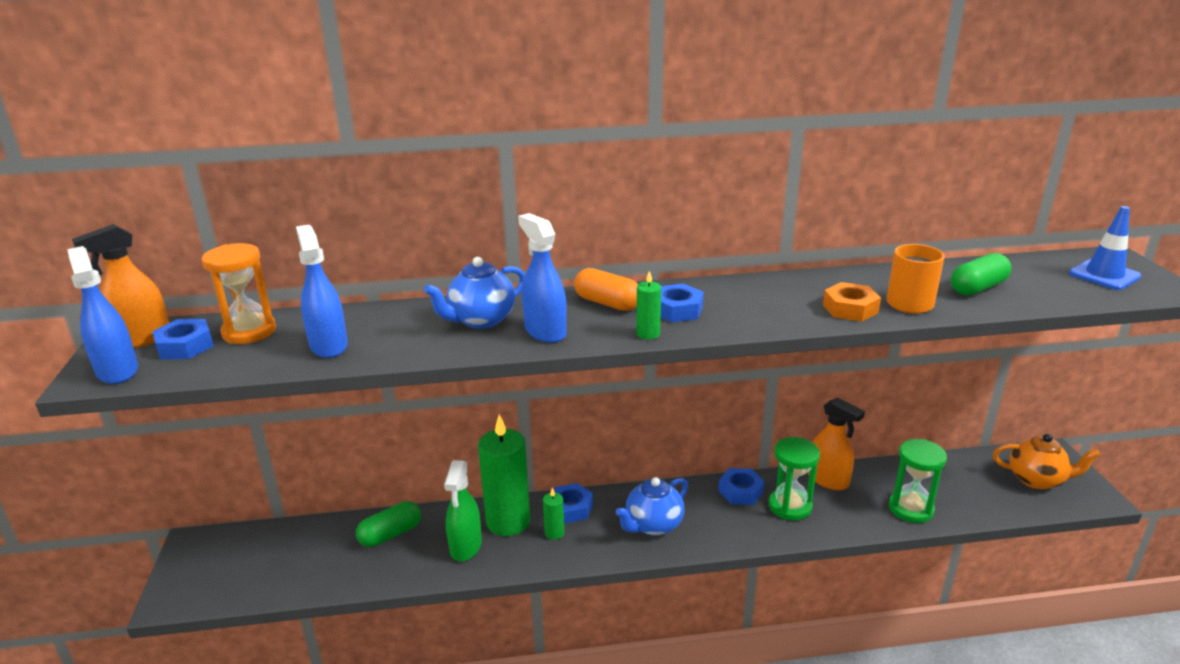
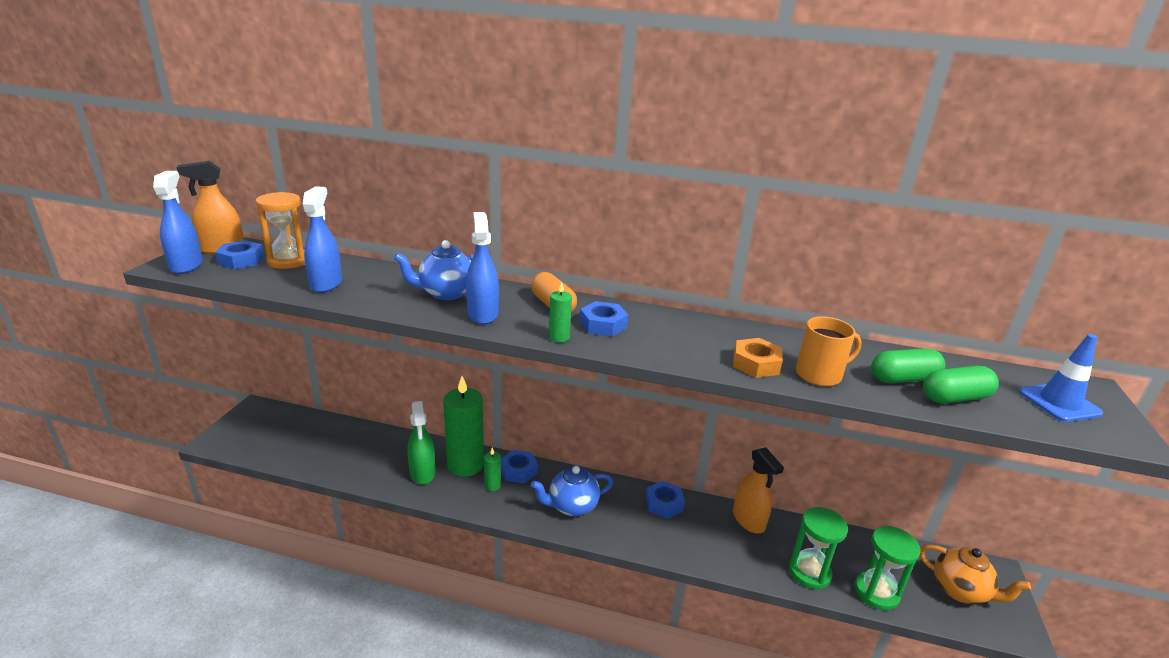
camera: 20 degrees right, 0 degrees up
green capsule [356,501,421,547] -> green capsule moved to [923,366,999,404]
green spray bottle [444,460,482,562] -> green spray bottle turned 45 degrees counterclockwise [407,401,436,484]
green hourglass [769,437,820,521] -> green hourglass moved to [855,525,921,610]

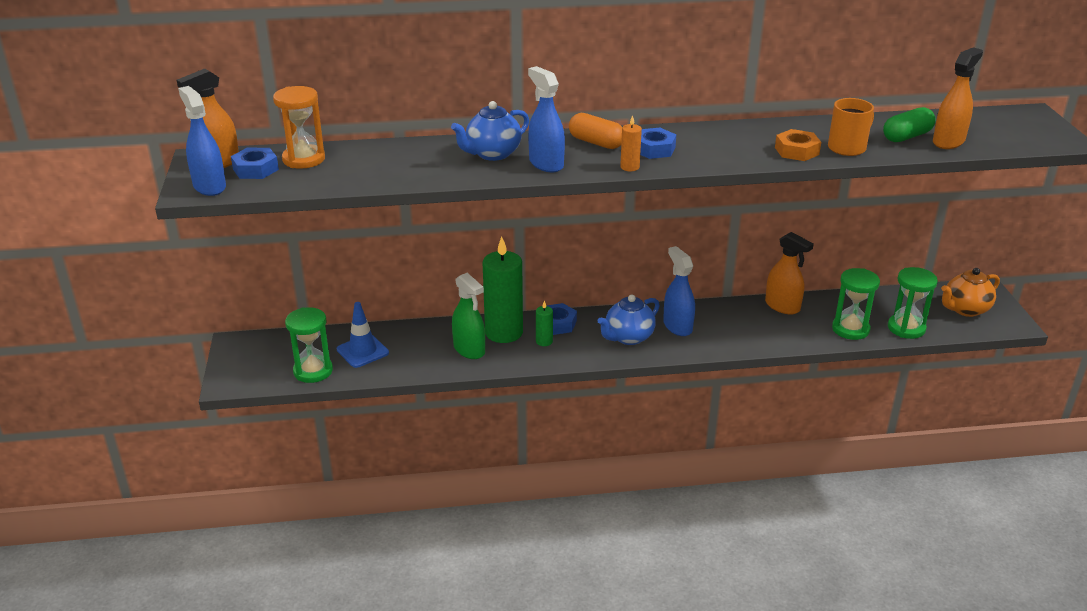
camera: 20 degrees left, 5 degrees up
blue spray bottle [303,186,342,293] -> blue spray bottle moved to [663,246,695,336]
green candle [549,282,572,342] -> orange candle [620,115,642,171]
blue nut [646,481,685,519] -> none
orange teapot [919,545,1031,604] -> orange teapot turned 135 degrees clockwise [941,268,1000,317]
green capsule [923,366,999,404] -> orange spray bottle [933,47,983,149]
blue traffic cone [1019,334,1103,422] -> blue traffic cone moved to [337,302,389,368]
none -> green hourglass [285,307,333,383]

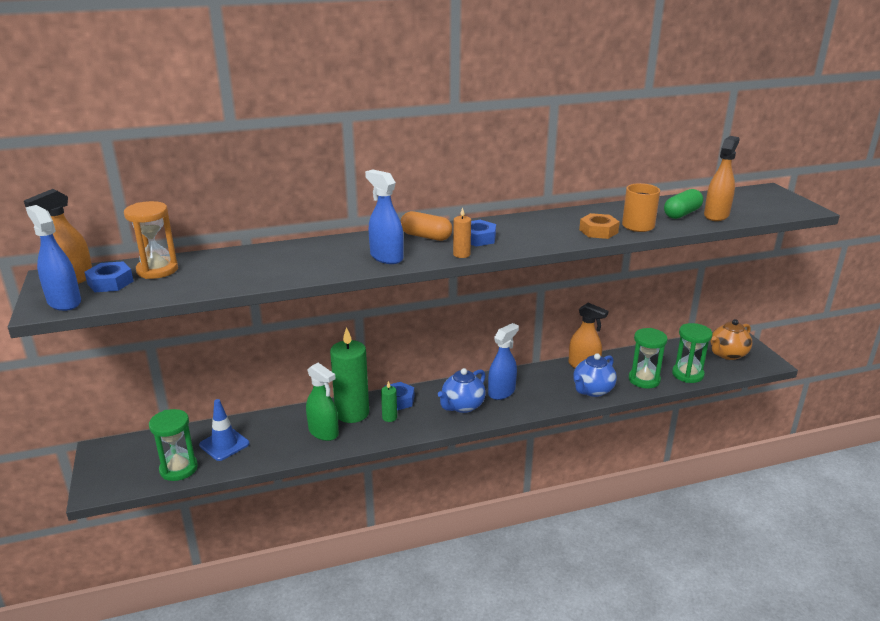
camera: 10 degrees left, 5 degrees down
blue teapot [451,101,529,161] -> blue teapot moved to [573,353,617,397]
blue spray bottle [663,246,695,336] -> blue spray bottle turned 75 degrees clockwise [488,323,519,400]

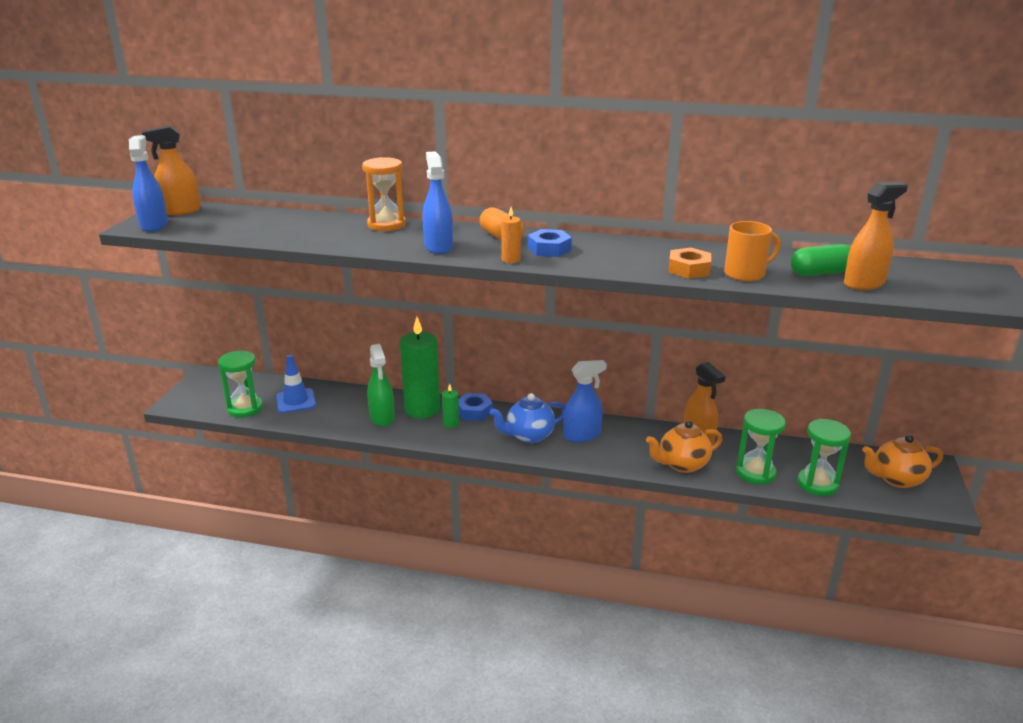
camera: 30 degrees right, 0 degrees up
blue nut [85,261,134,292] -> none
orange hourglass [124,201,178,279] -> orange hourglass moved to [362,157,406,231]
blue teapot [573,353,617,397] -> orange teapot [646,421,723,473]

